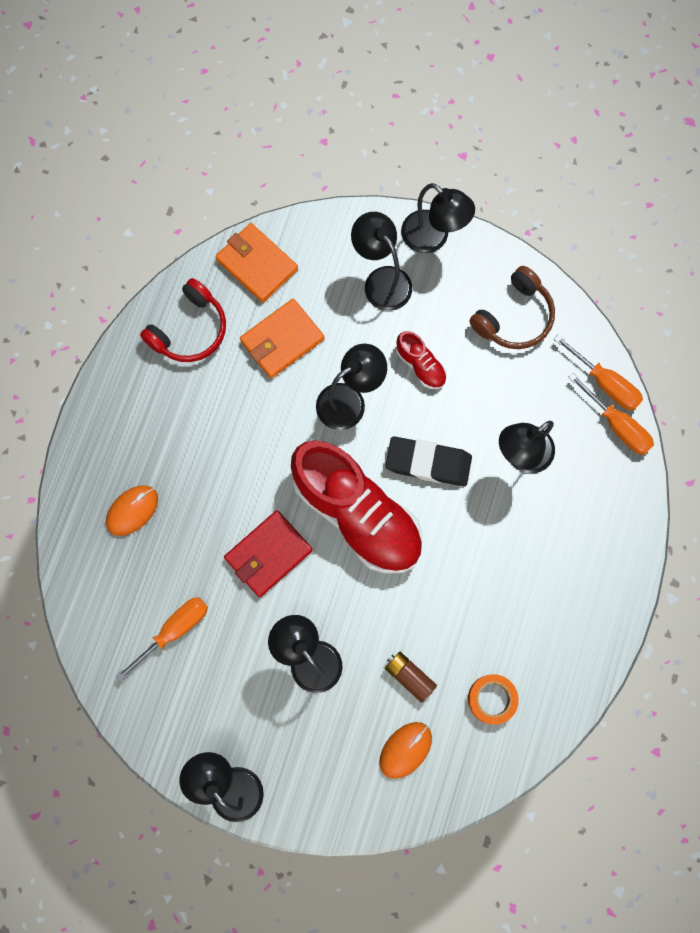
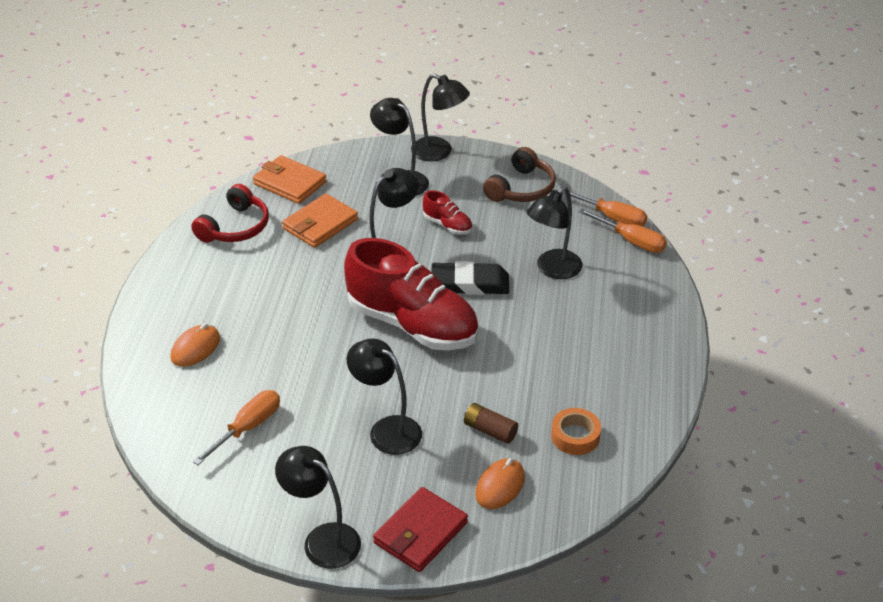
camera: 10 degrees left, 35 degrees down
red wallet [224,510,312,597] -> red wallet moved to [373,487,468,572]

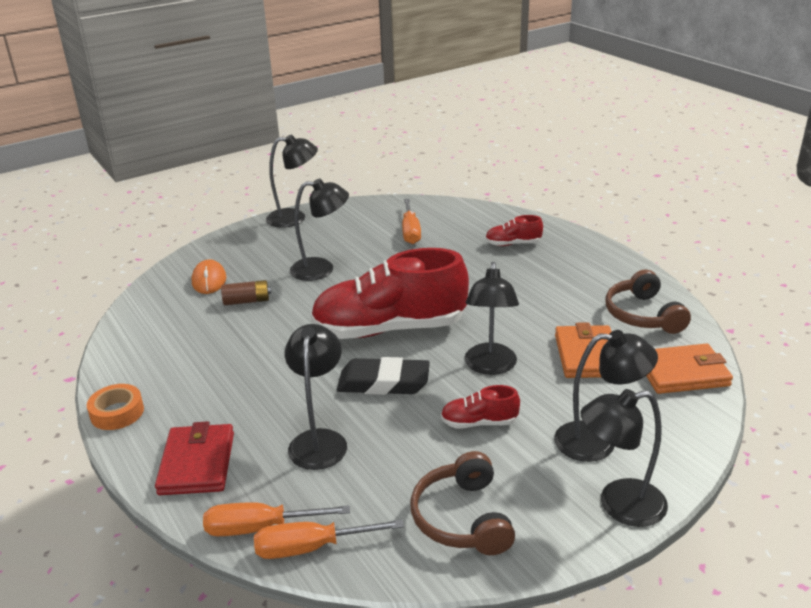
camera: 140 degrees right, 10 degrees down
orange mouse [171,323,220,367] -> red shoe [485,215,543,246]
red headphones [191,184,269,243] -> brown headphones [606,270,691,334]
red wallet [373,487,468,572] -> red wallet moved to [155,421,234,495]
black eraser [431,261,509,295] -> black eraser turned 45 degrees clockwise [337,357,430,395]
orange tape [551,408,601,455] -> orange tape moved to [87,384,144,430]

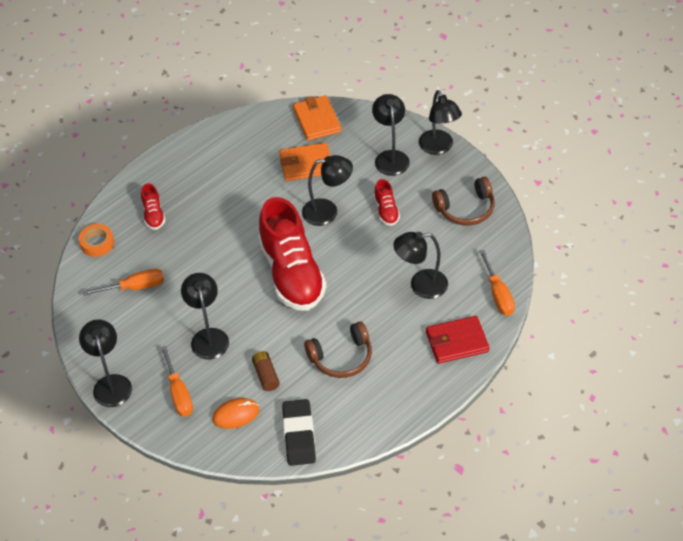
camera: 100 degrees left, 20 degrees up
orange tape [87,384,144,430] -> orange tape moved to [79,224,114,257]
orange screwdriver [254,519,404,559] -> orange screwdriver moved to [161,346,193,416]
black eraser [337,357,430,395] -> black eraser moved to [282,399,316,466]
brown headphones [606,270,691,334] -> brown headphones moved to [304,321,372,378]

